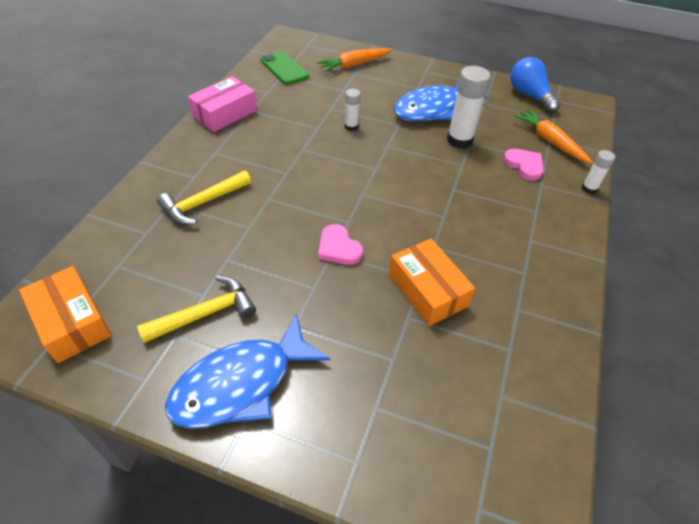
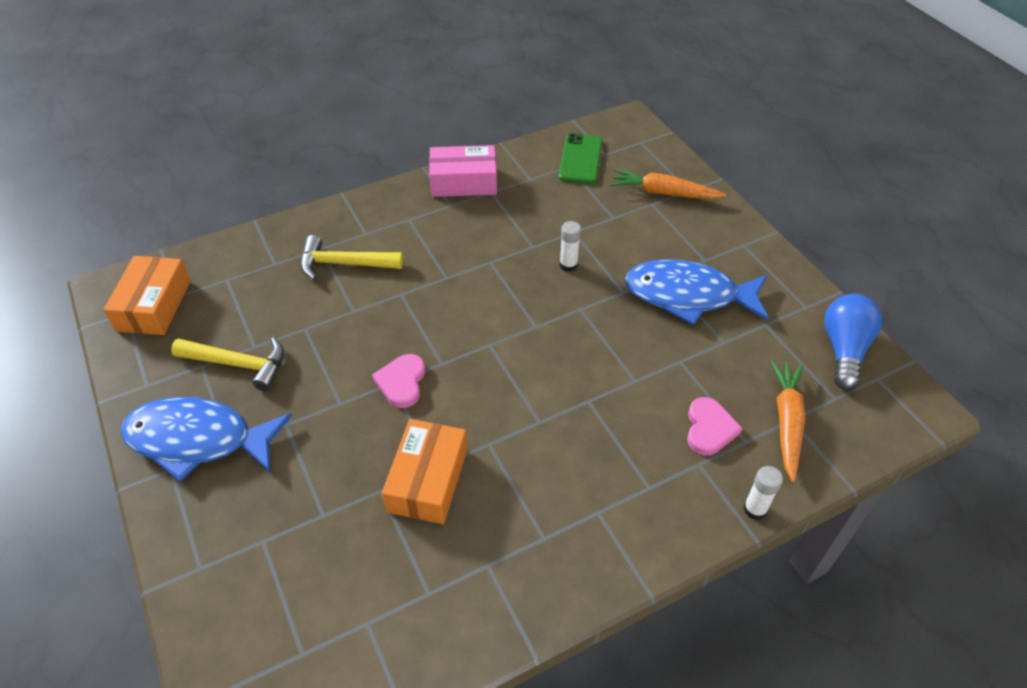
camera: 45 degrees right, 0 degrees up
white glue stick [447,66,491,148] -> none

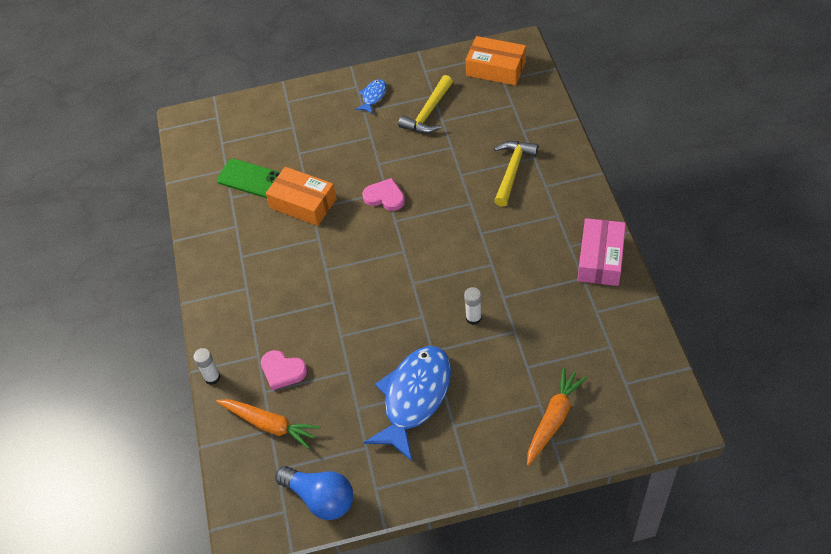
camera: 110 degrees right, 5 degrees up
blue fish [121,397,292,482] -> blue fish [355,79,387,114], size x0.45
green phone [559,133,602,184] -> green phone moved to [217,159,281,198]

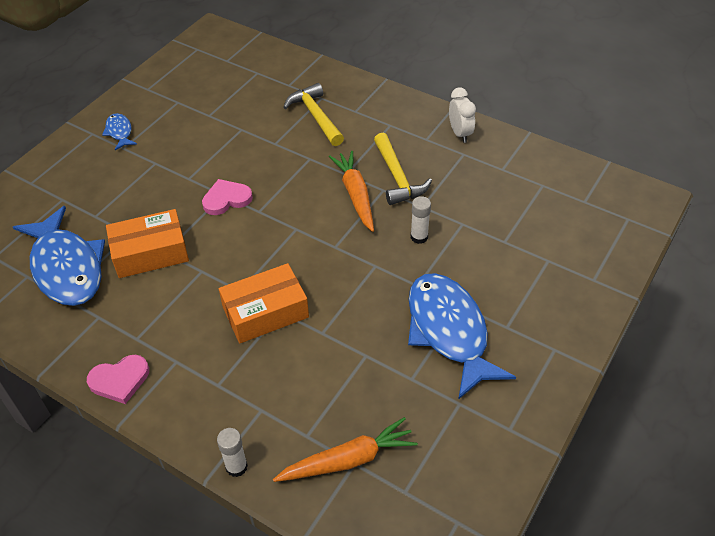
camera: 50 degrees left, 5 degrees down
green phone [217,159,281,198] -> blue fish [13,206,105,306]
pink heart [261,350,307,390] -> pink heart moved to [87,355,149,404]
blue light bulb [275,466,353,520] -> none
yellow hammer [398,75,453,134] -> yellow hammer moved to [374,133,432,205]
orange box [466,36,526,86] -> orange box moved to [219,263,309,343]
orange carrot [527,367,587,466] -> orange carrot moved to [329,151,374,232]
pink box [578,218,626,286] -> white clock [449,87,476,143]

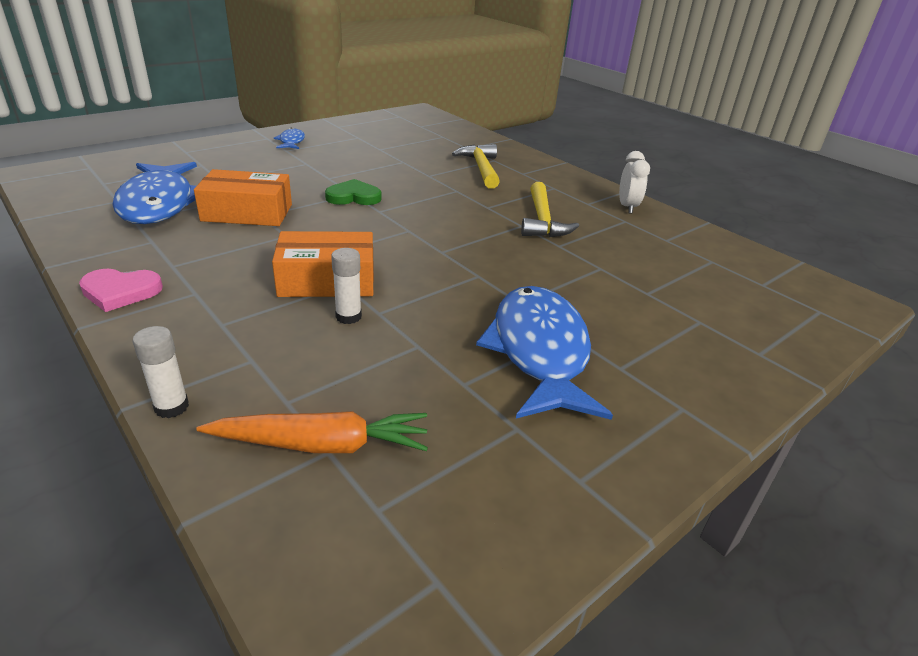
camera: 15 degrees right, 15 degrees down
pink heart [202,179,253,215] -> green heart [325,179,381,205]
orange carrot [329,151,374,232] -> none
white glue stick [411,196,431,244] -> white glue stick moved to [331,248,362,324]

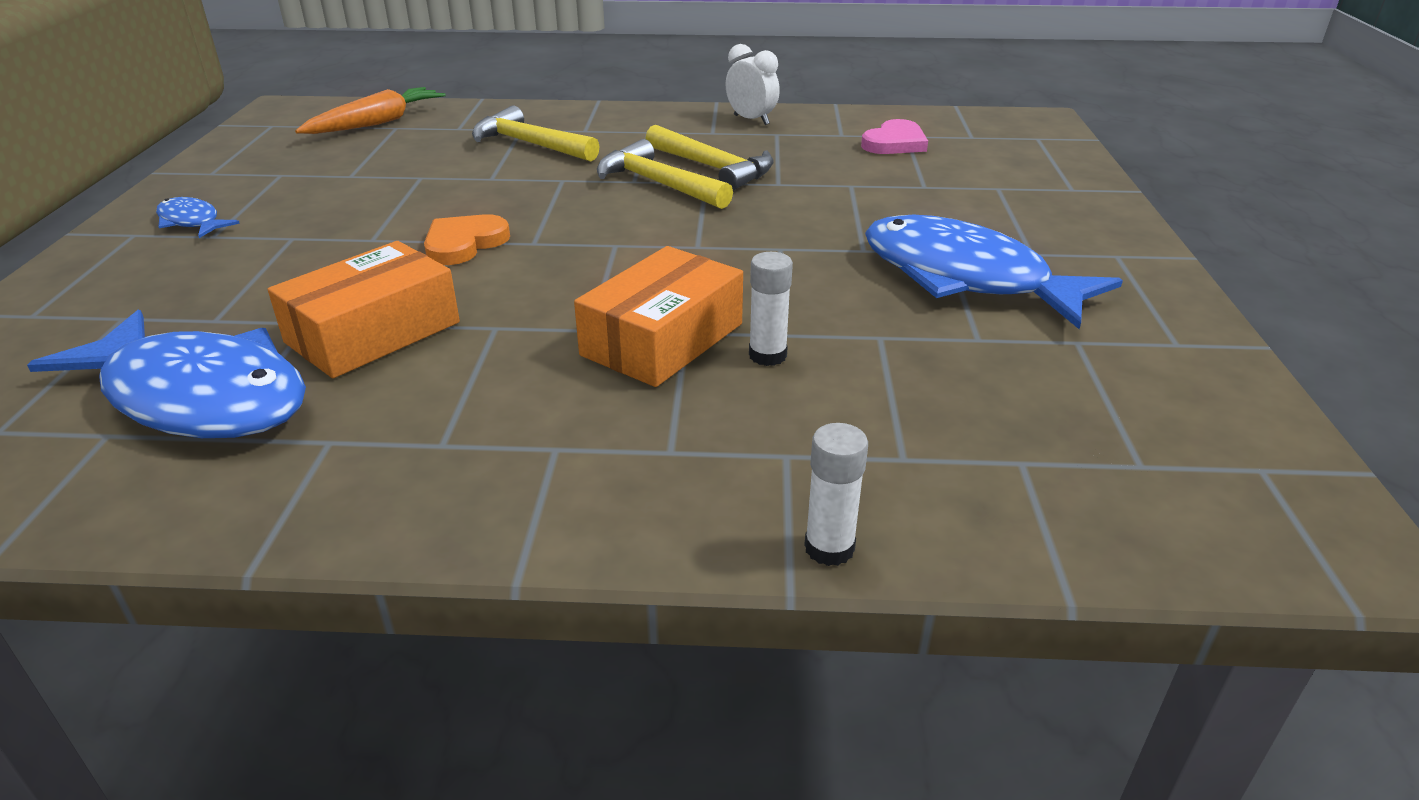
camera: 45 degrees left, 0 degrees up
pink heart [79,269,163,312] -> pink heart moved to [861,119,928,154]
orange carrot [196,411,428,453] -> orange carrot moved to [295,87,446,134]
green heart [325,179,381,205] -> orange heart [424,214,510,265]
none -> yellow hammer [597,139,733,209]

